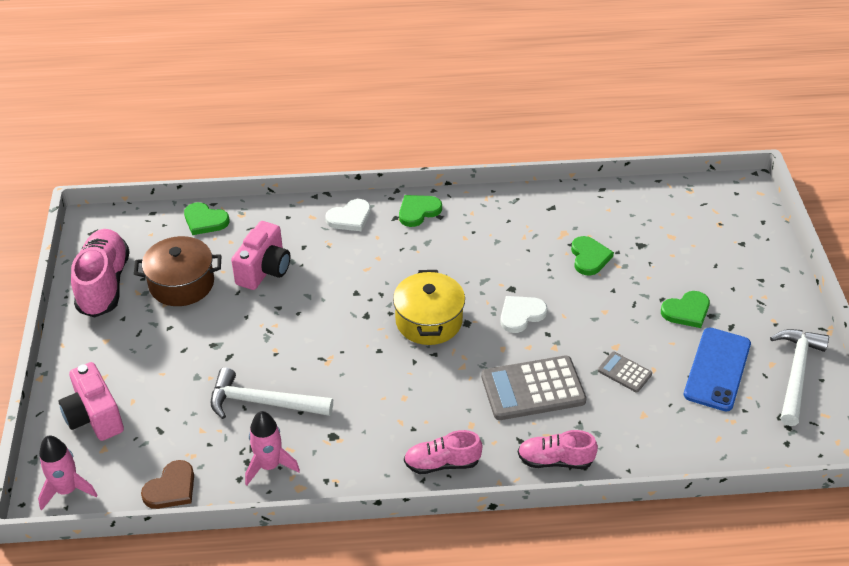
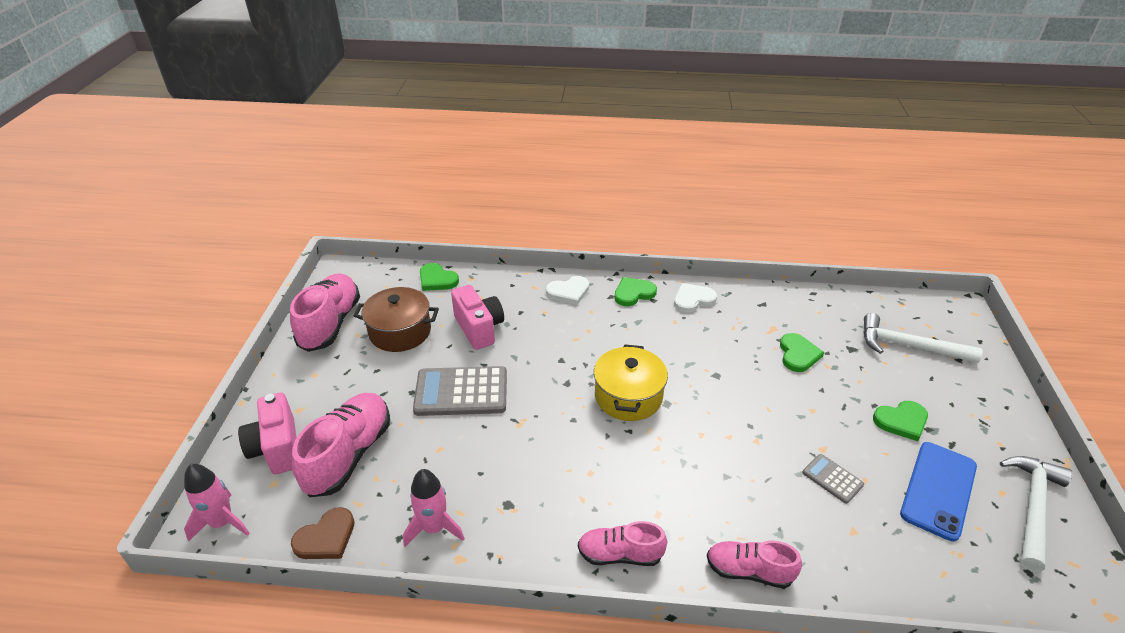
camera: 10 degrees right, 5 degrees down
white hammer [210,367,333,419] -> white hammer moved to [864,313,983,363]
pink camera [231,221,291,290] -> pink camera turned 60 degrees counterclockwise [451,285,504,350]
grey calculator [481,356,587,420] -> grey calculator moved to [413,366,507,416]
white heart [500,296,547,333] -> white heart moved to [674,283,717,313]
none -> pink shoe [292,393,390,497]

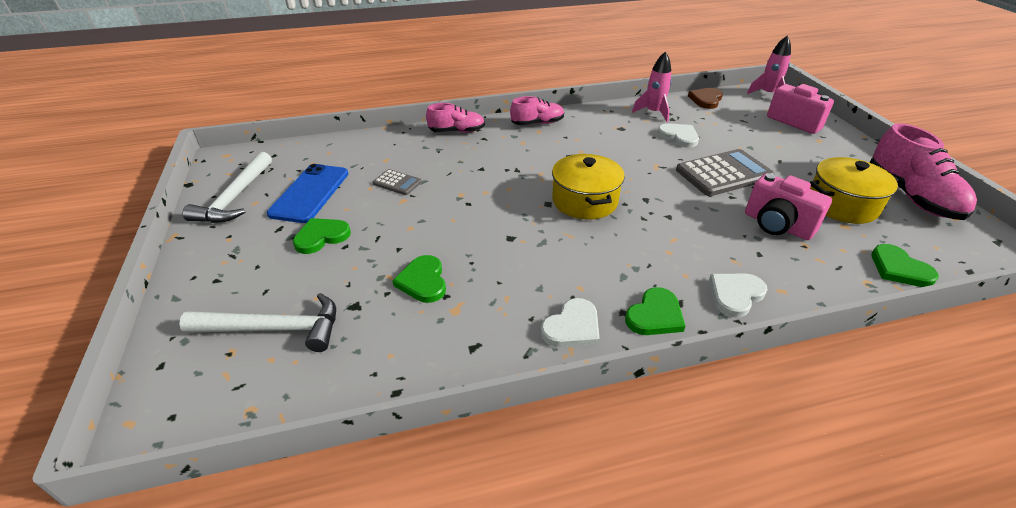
camera: 160 degrees right, 0 degrees up
pink shoe [292,393,390,497] -> none
brown pot [354,287,439,352] -> yellow pot [809,157,898,224]
green heart [420,263,459,291] -> green heart turned 135 degrees counterclockwise [872,244,939,287]
none -> white heart [657,123,699,148]

